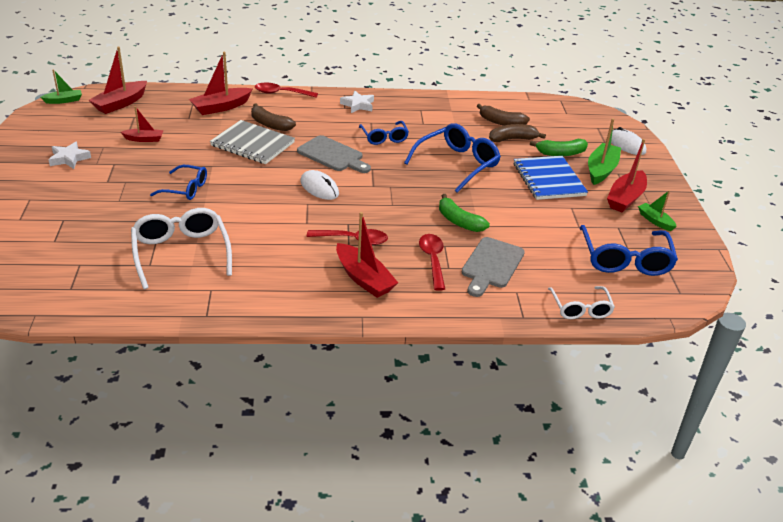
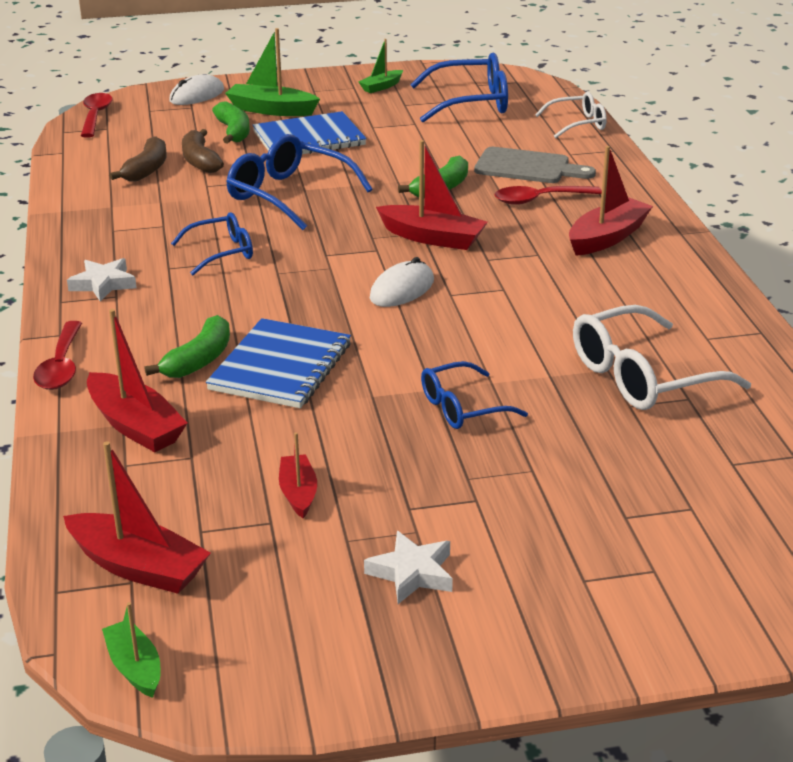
camera: 95 degrees left, 5 degrees down
blue glasses [150,165,207,200] -> blue glasses turned 120 degrees counterclockwise [421,361,528,429]
grey notebook [210,120,295,164] -> blue notebook [206,318,351,408]
brown banana [251,103,296,131] -> green banana [144,315,230,378]
grey cutting board [297,135,371,173] -> none
red spoon [307,229,388,245] -> red spoon moved to [81,93,112,138]
red boat [607,139,647,212] -> red boat moved to [376,140,488,250]

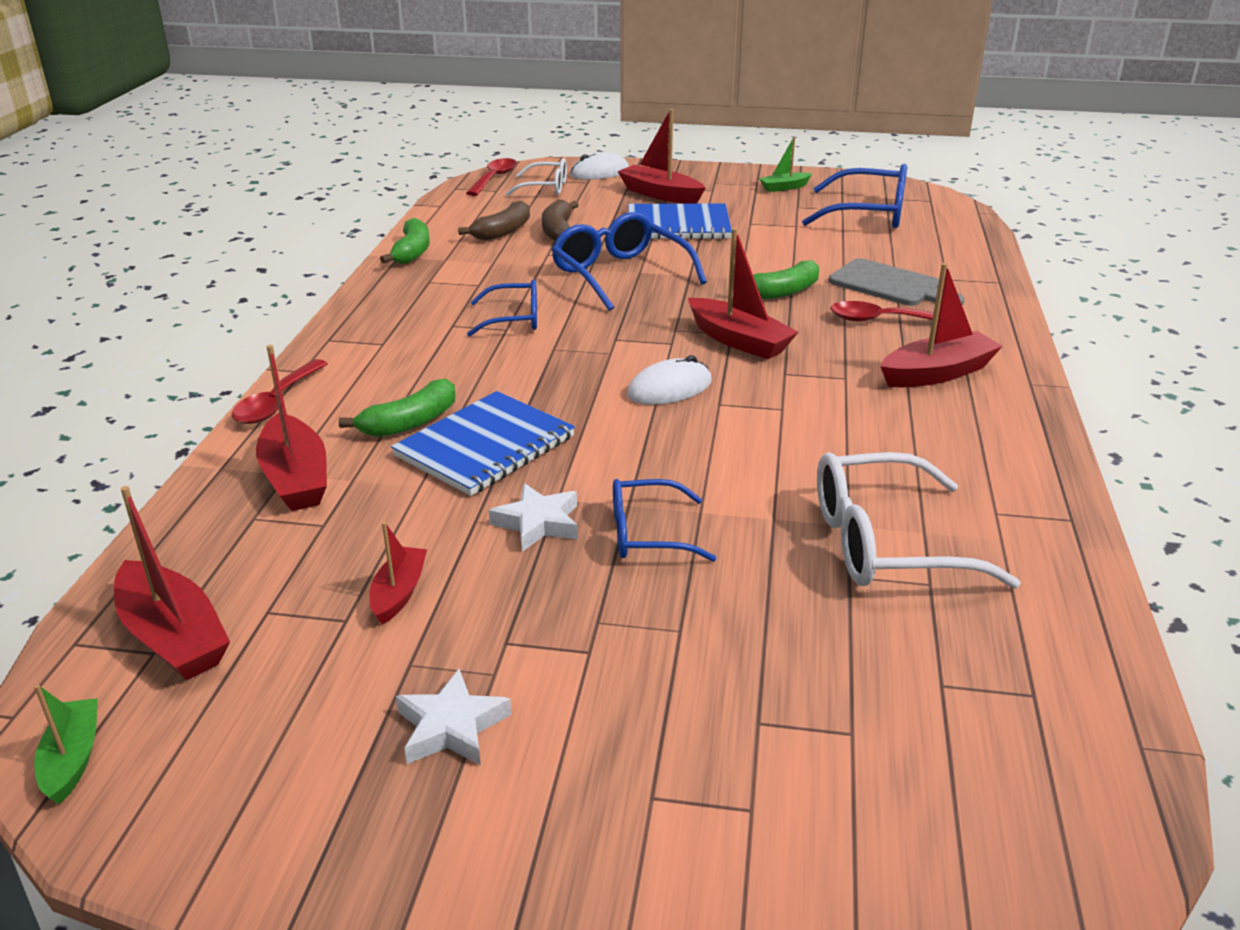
camera: 20 degrees right, 0 degrees up
white star [67,258,137,302] -> white star moved to [489,483,578,552]
green banana [212,101,250,144] -> green banana moved to [380,218,430,264]
green boat [225,28,320,116] -> red boat [617,109,705,204]
white glasses [535,92,607,138] -> white glasses moved to [506,158,567,196]

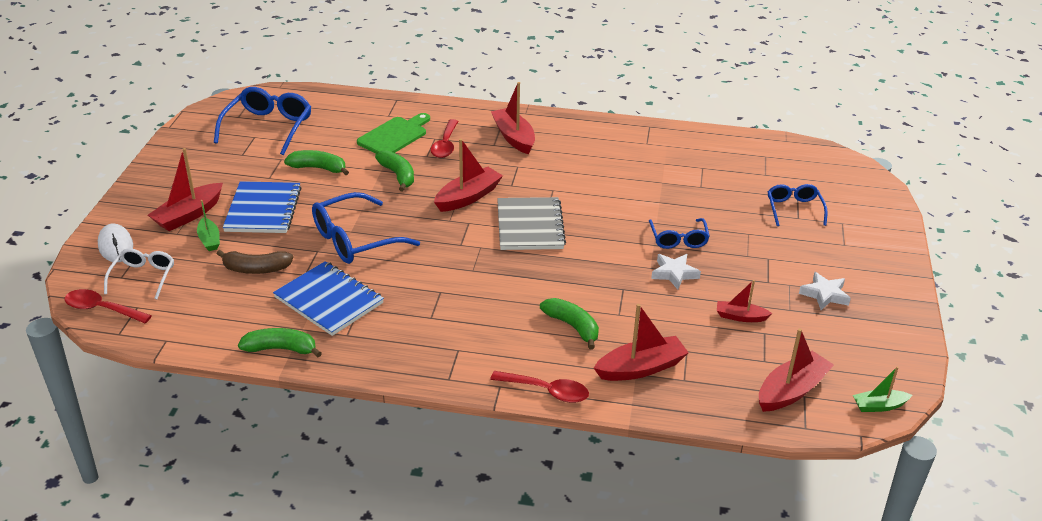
camera: 90 degrees left, 5 degrees up
blue notebook [391,391,575,496] -> blue notebook moved to [273,261,384,336]
brown banana [458,201,530,241] -> none
blue glasses [467,279,537,337] -> blue glasses moved to [768,184,828,226]
white mouse [627,355,712,405] -> grey notebook [497,197,566,250]
green boat [759,137,812,192] -> green boat moved to [197,200,220,251]
white glasses [817,452,1021,589] -> none
grey cutting board [829,258,965,306] -> green cutting board [357,113,430,154]
none -> green banana [284,150,349,175]

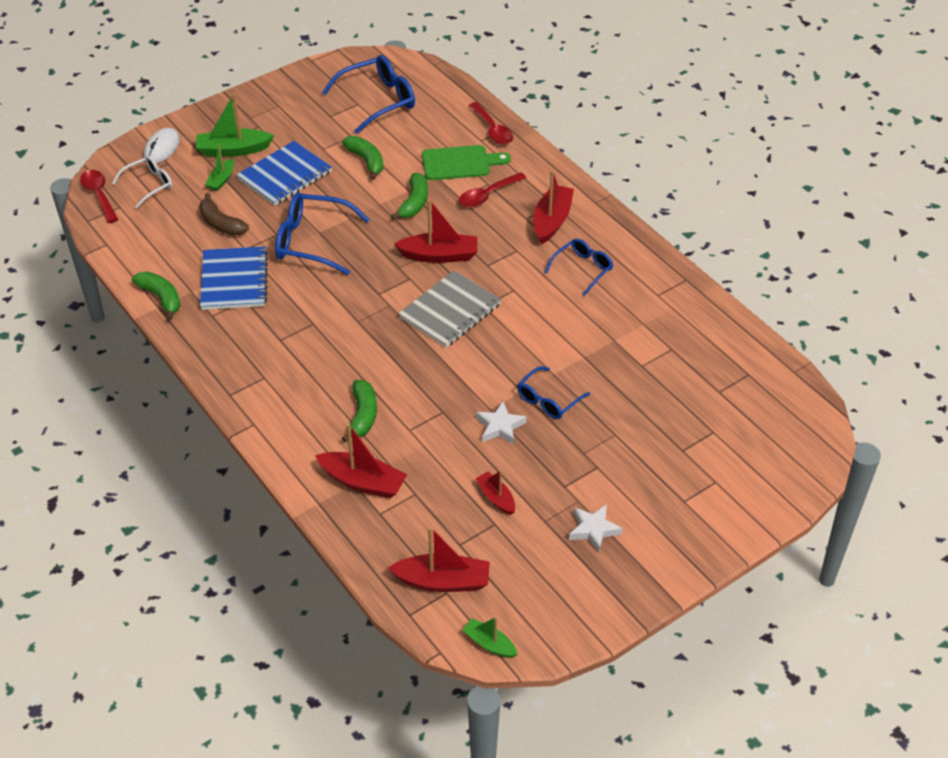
camera: 45 degrees right, 10 degrees up
red boat [148,148,223,231] -> green boat [196,93,274,157]
red spoon [490,371,589,403] -> red spoon moved to [469,102,513,145]
blue glasses [768,184,828,226] -> blue glasses moved to [545,239,613,296]

